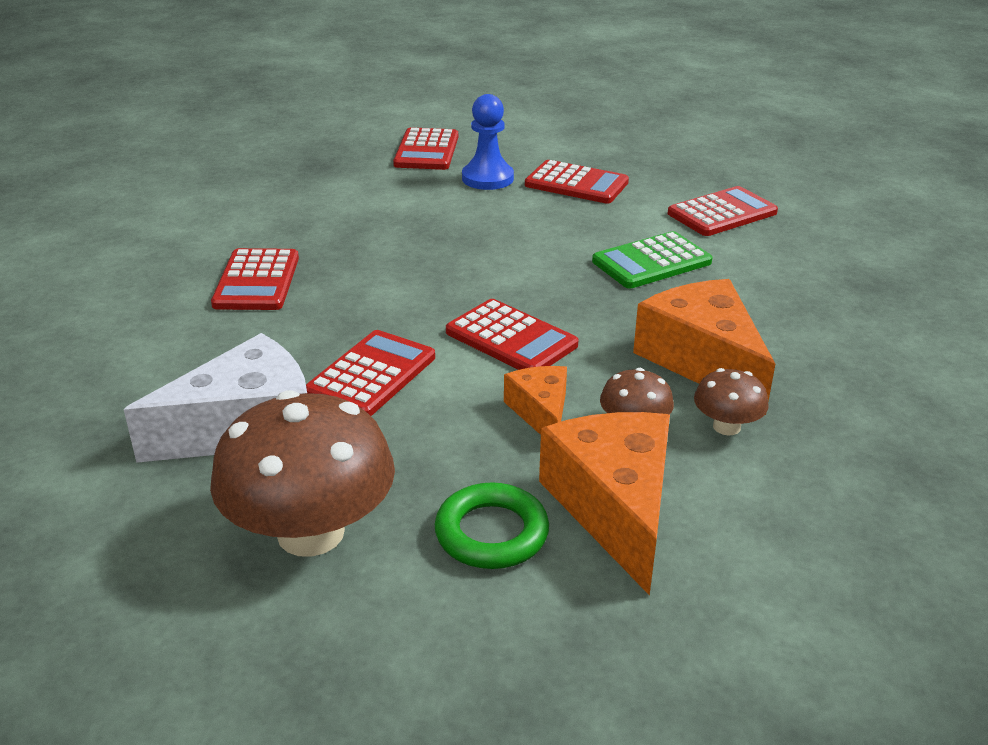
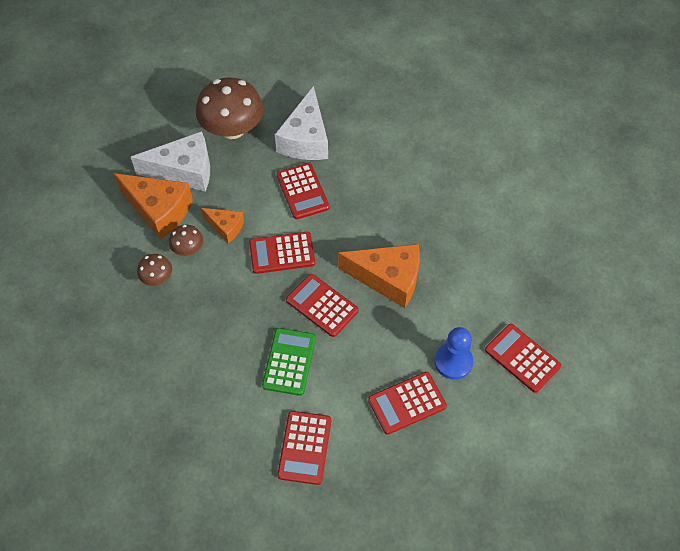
camera: 130 degrees right, 25 degrees up
red calculator [211,248,299,310] -> red calculator moved to [286,274,358,337]
green ring [435,482,549,569] -> white cheese [131,131,210,192]
orange cheese [633,279,775,415] -> orange cheese moved to [338,244,420,308]

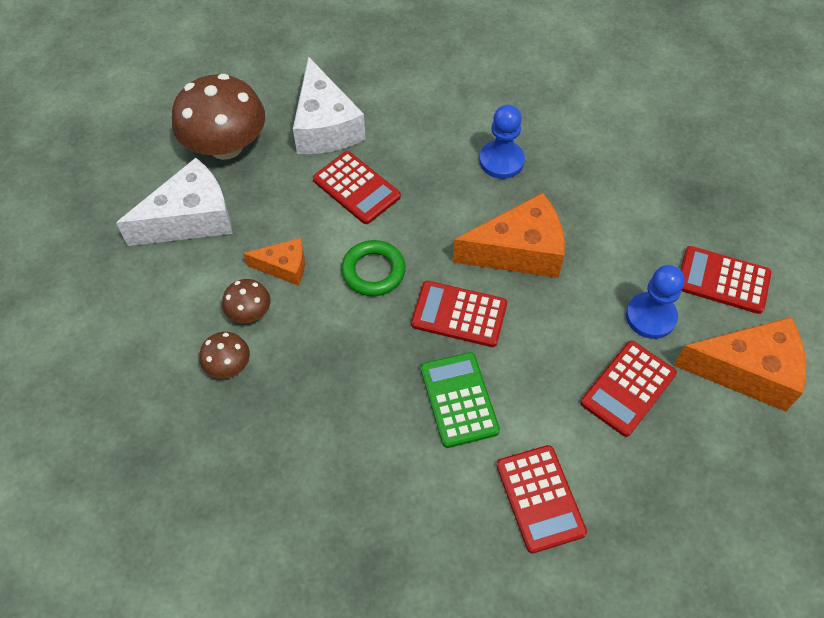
camera: 25 degrees left, 0 degrees up
orange cheese [114,173,193,239] -> orange cheese moved to [673,317,806,412]
red calculator [249,232,315,274] -> green ring [341,240,406,296]
none -> blue pawn [479,105,525,179]

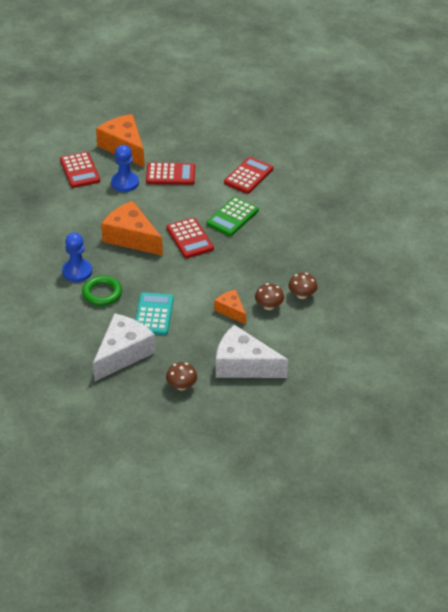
camera: 130 degrees left, 15 degrees down
brown mushroom [172,74,265,160] -> brown mushroom [166,362,197,390], size x0.47
red calculator [313,151,401,224] -> turquoise calculator [135,292,174,335]
green ring [341,240,406,296] -> green ring moved to [82,275,122,306]

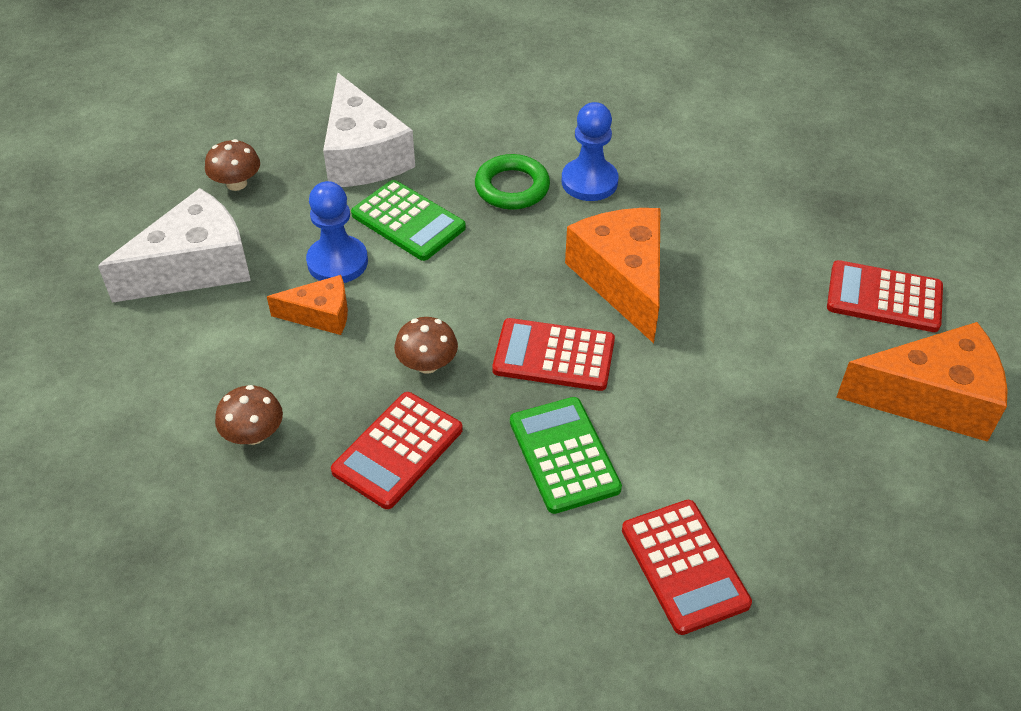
camera: 125 degrees right, 5 degrees up
orange cheese [101,201,163,256] -> orange cheese turned 90 degrees counterclockwise [565,208,661,343]
blue pawn [111,145,139,192] -> blue pawn moved to [306,181,368,283]
turquoise calculator [135,292,174,335] -> green calculator [351,180,466,261]
red calculator [146,162,195,185] -> red calculator moved to [331,392,463,509]
brown mushroom [255,283,284,310] -> brown mushroom moved to [394,317,458,374]

